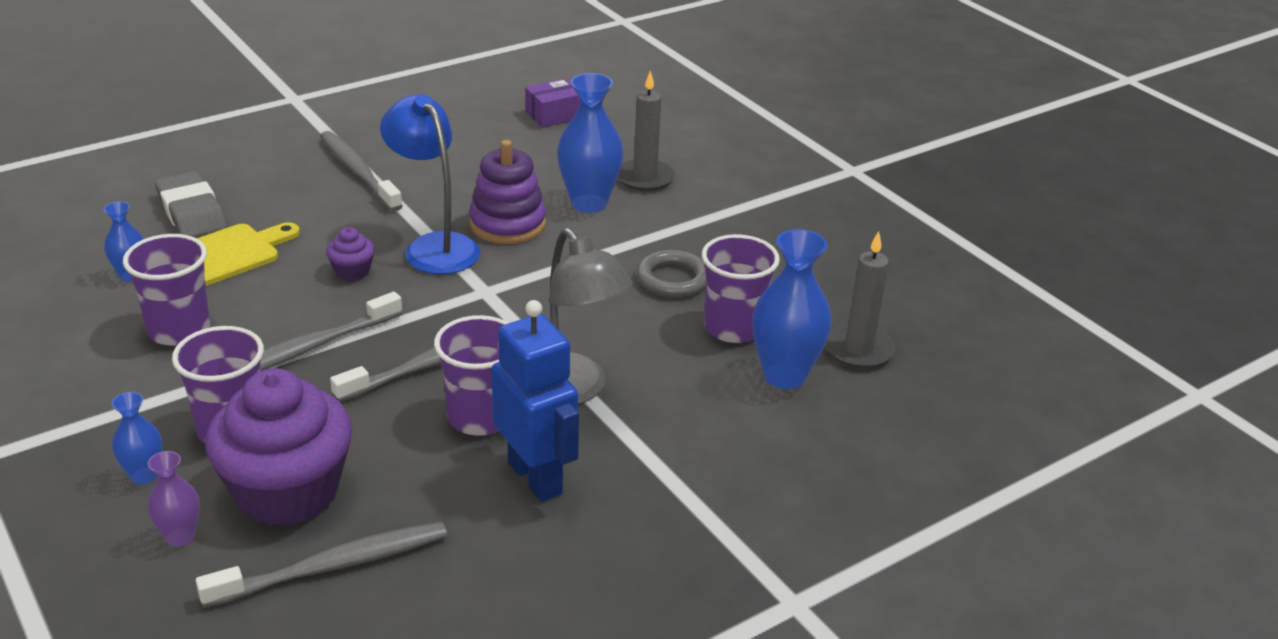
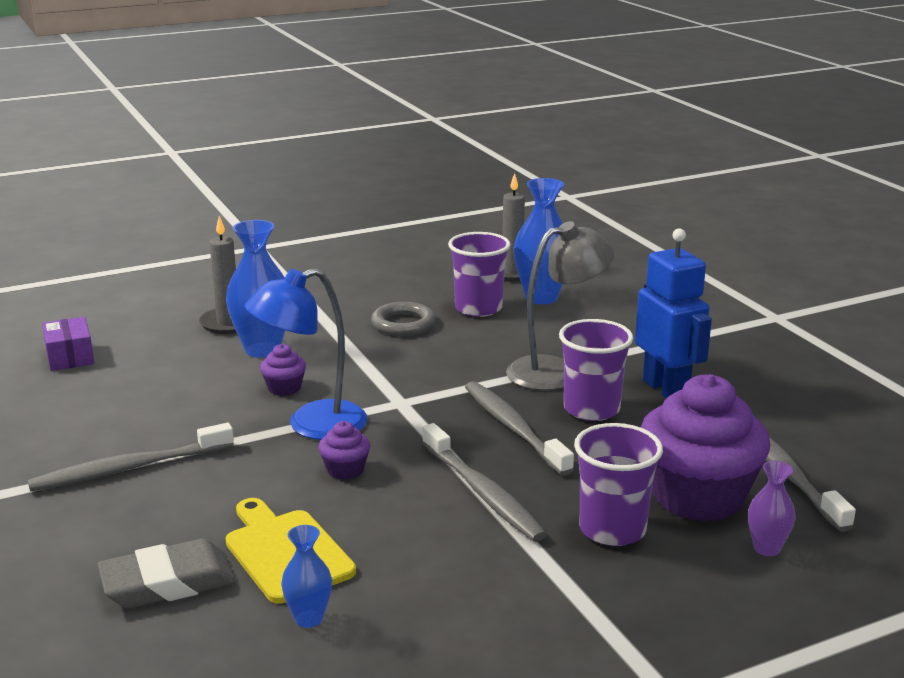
camera: 80 degrees left, 10 degrees down
blue vase [112,392,163,485] -> none
purple cup [123,234,210,346] -> none
purple stacking toy [469,140,546,244] -> purple cupcake [260,344,306,396]
blue robot [491,300,579,502] -> blue robot turned 90 degrees clockwise [635,228,712,398]

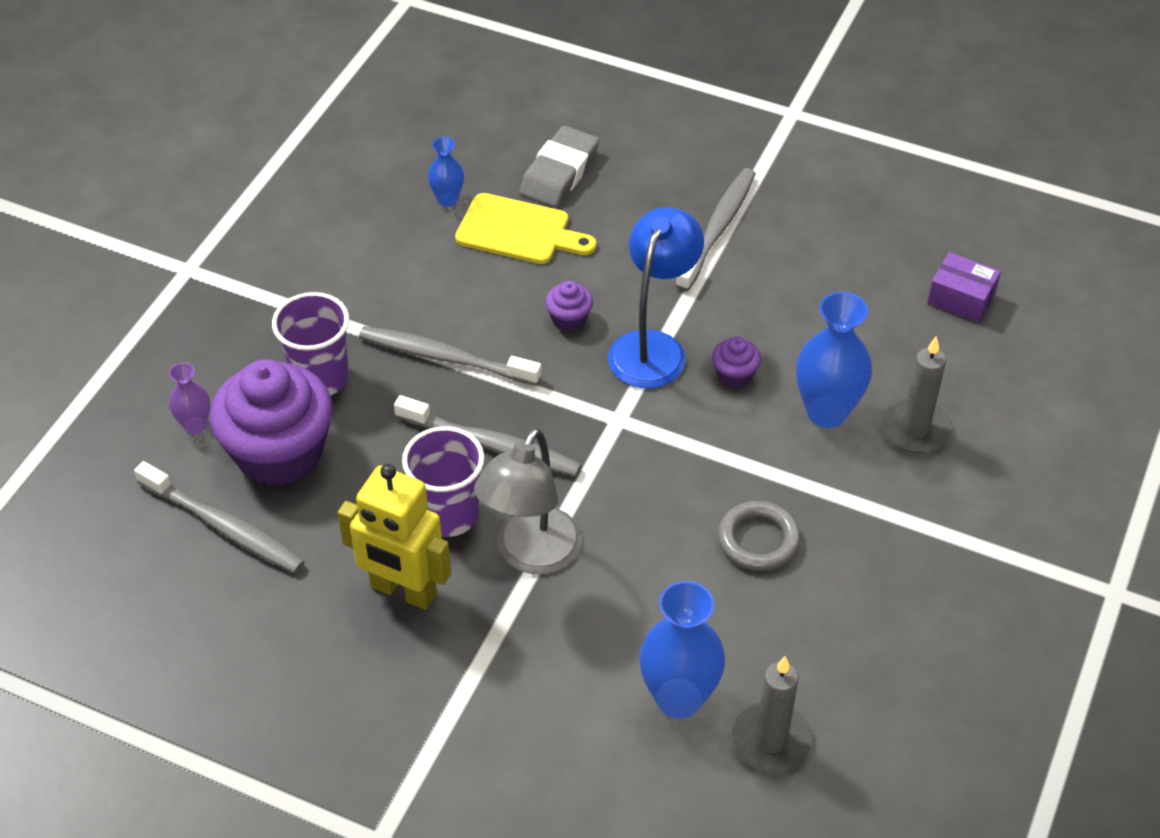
camera: 140 degrees right, 25 degrees up
purple cup [448,232,511,317] -> none
blue robot [635,228,712,398] -> yellow robot [337,464,451,610]

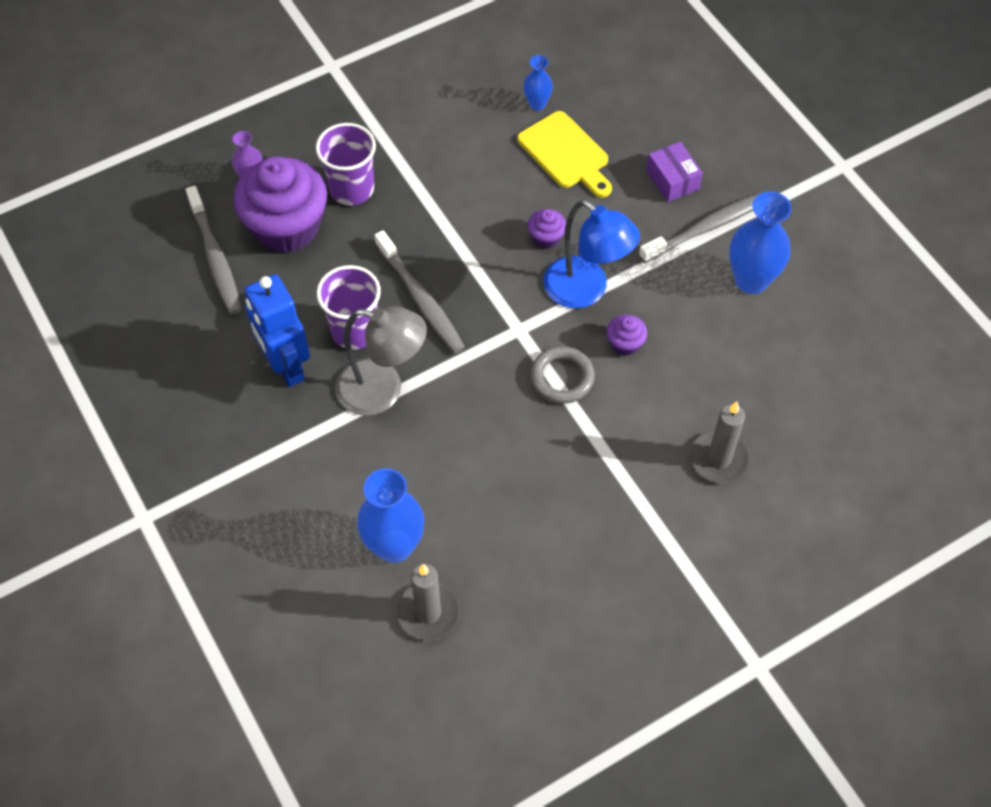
camera: 35 degrees right, 10 degrees up
yellow robot [337,464,451,610] -> blue robot [245,274,310,387]
grey toothbrush [359,326,542,386] -> none
grey lamp [474,428,582,574] -> grey lamp turned 135 degrees counterclockwise [335,306,427,416]
grey eraser [519,126,599,207] -> none
blue lamp [608,207,704,388] -> blue lamp turned 75 degrees clockwise [543,200,640,308]
grey ring [718,501,801,571] -> grey ring moved to [530,346,595,404]
blue vase [796,291,872,428] -> blue vase moved to [729,191,792,294]
purple box [927,252,1001,323] -> purple box moved to [646,142,703,202]

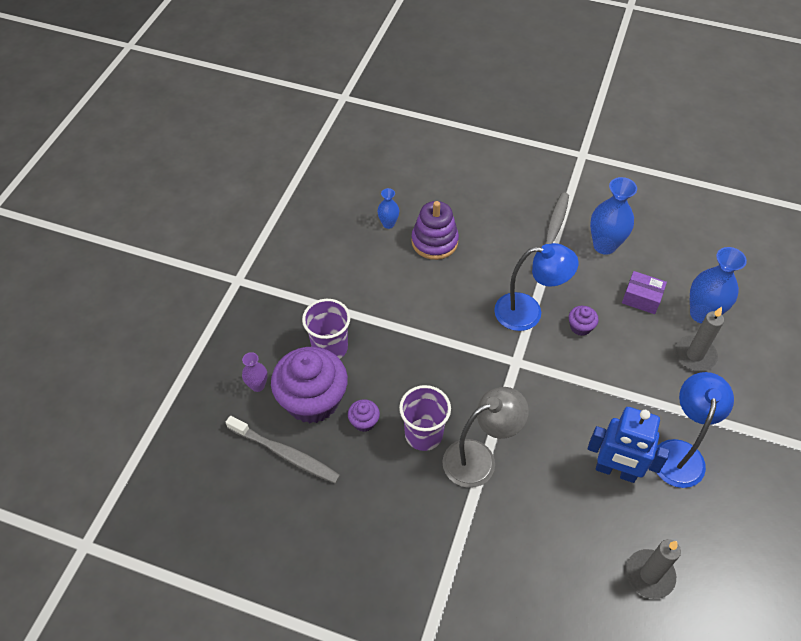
camera: 40 degrees left, 5 degrees down
blue robot [245,274,310,387] -> blue robot moved to [588,407,670,483]
blue vase [357,468,425,563] -> blue vase moved to [690,247,747,324]
grey toothbrush [374,230,465,354] -> none
yellow cutting board [517,111,612,198] -> purple stacking toy [411,201,459,260]
purple cupcake [528,209,566,249] -> purple cupcake moved to [348,399,380,432]
grey ring [530,346,595,404] -> none
purple box [646,142,703,202] -> purple box moved to [622,271,667,314]
none -> blue lamp [656,372,734,488]

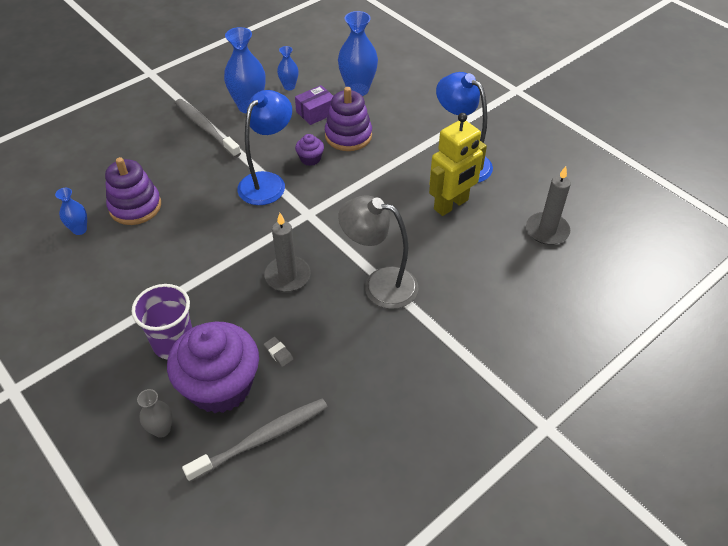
camera: 60 degrees left, 5 degrees down
purple vase [242,352,268,392] -> grey vase [137,389,173,438]
purple cupcake [348,399,380,432] -> grey eraser [264,337,294,367]
purple cup [399,385,451,451] -> none
grey lamp [442,387,529,488] -> grey lamp turned 75 degrees counterclockwise [338,195,419,309]
blue robot [588,407,670,483] -> yellow robot [429,113,487,216]
grey candle [675,307,724,371] -> grey candle moved to [264,213,311,292]
none -> blue vase [277,46,299,90]
none -> purple stacking toy [325,87,372,151]

